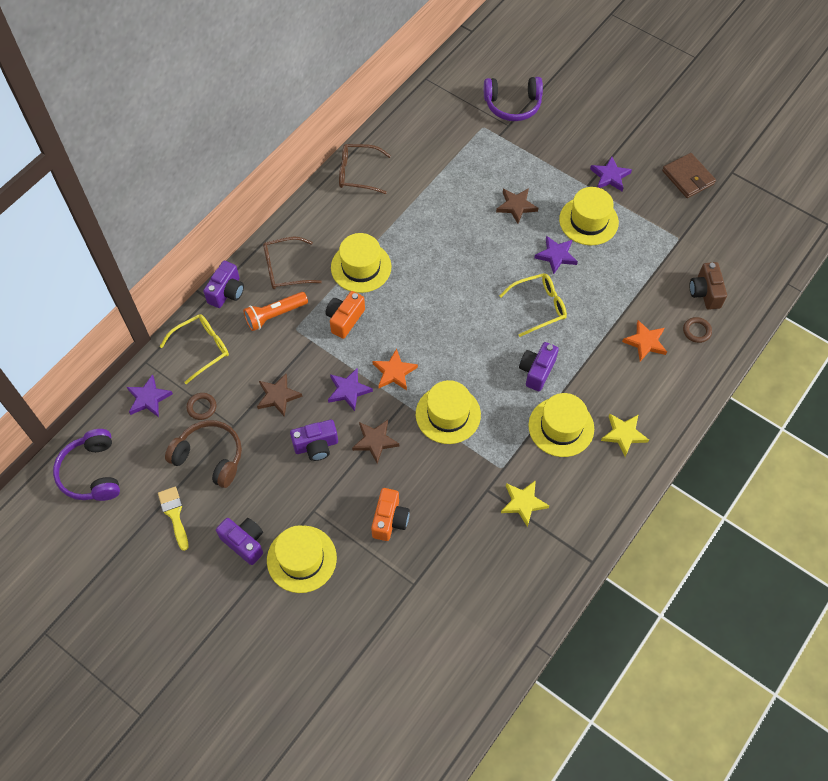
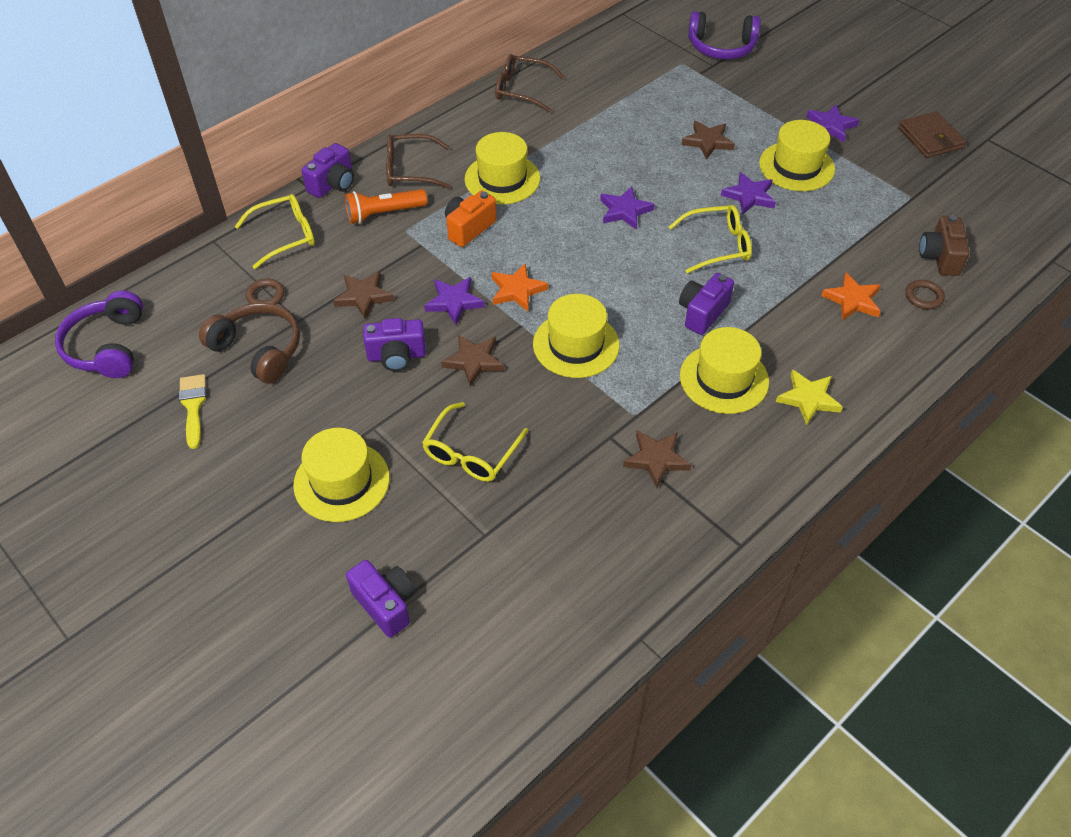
camera: 10 degrees right, 10 degrees down
purple star [127,374,173,417] -> purple star moved to [600,186,655,230]
purple camera [216,518,263,565] -> purple camera moved to [346,560,415,637]
orange camera [371,488,410,541] -> yellow glasses [422,402,528,482]
yellow star [501,480,549,527] -> brown star [623,430,691,488]

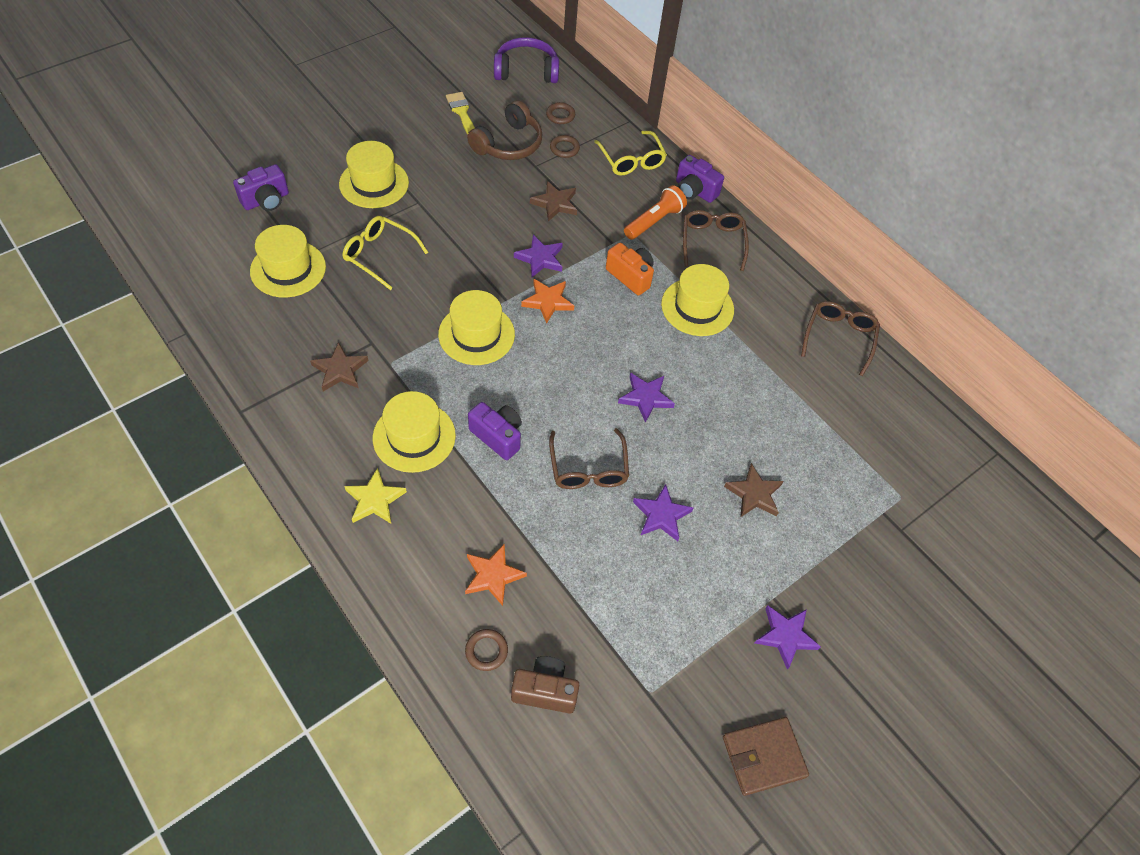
camera: 90 degrees right, 5 degrees up
yellow brush [179,374,207,449] -> yellow brush turned 105 degrees counterclockwise [446,92,475,135]
orange flashlight [345,189,427,224] -> orange flashlight turned 60 degrees clockwise [624,185,687,240]
purple camera [363,318,426,371] -> none
brown star [441,335,504,387] -> none
yellow glasses [669,205,752,273] -> brown glasses [549,428,629,489]
purple headphones [688,11,761,59] -> none
yellow hat [759,120,835,191] -> yellow hat moved to [250,225,326,298]
none -> brown ring [546,102,575,124]

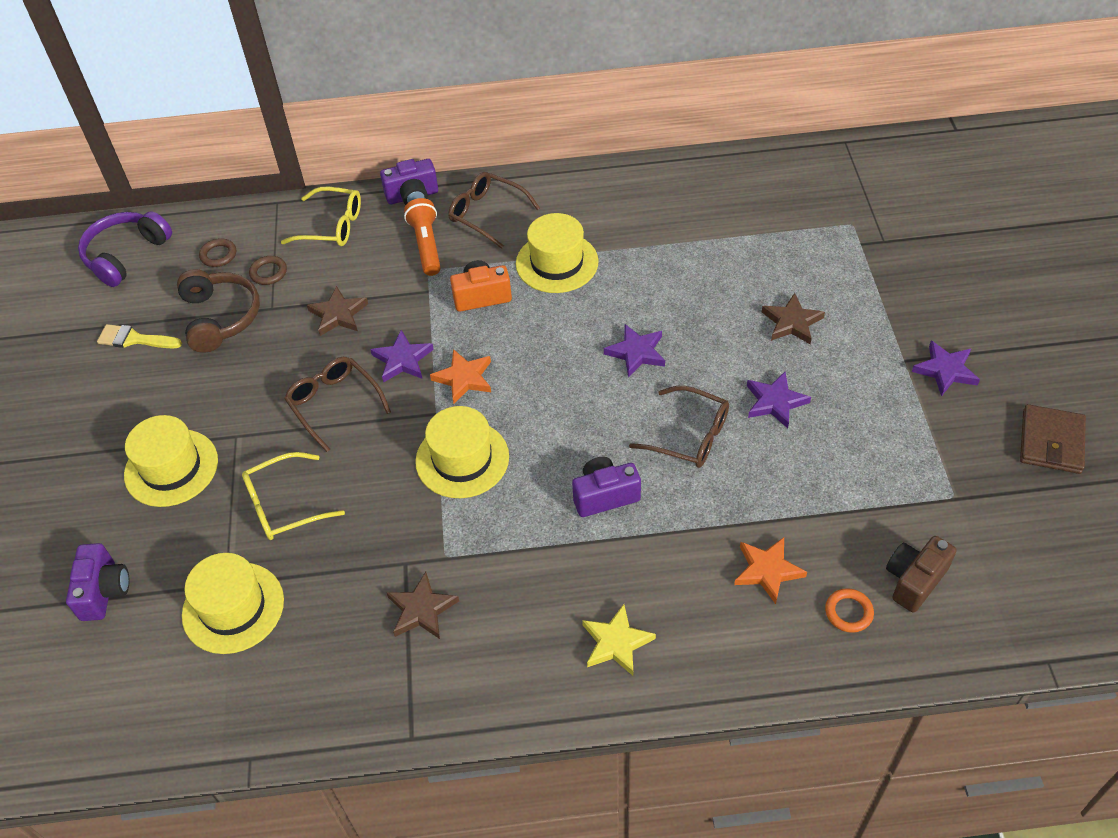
camera: 50 degrees left, 5 degrees down
yellow hat [373,391,456,473] -> none
brown ring [465,629,508,671] -> orange ring [825,588,874,633]
brown glasses [801,301,880,376] -> brown glasses moved to [284,357,391,452]

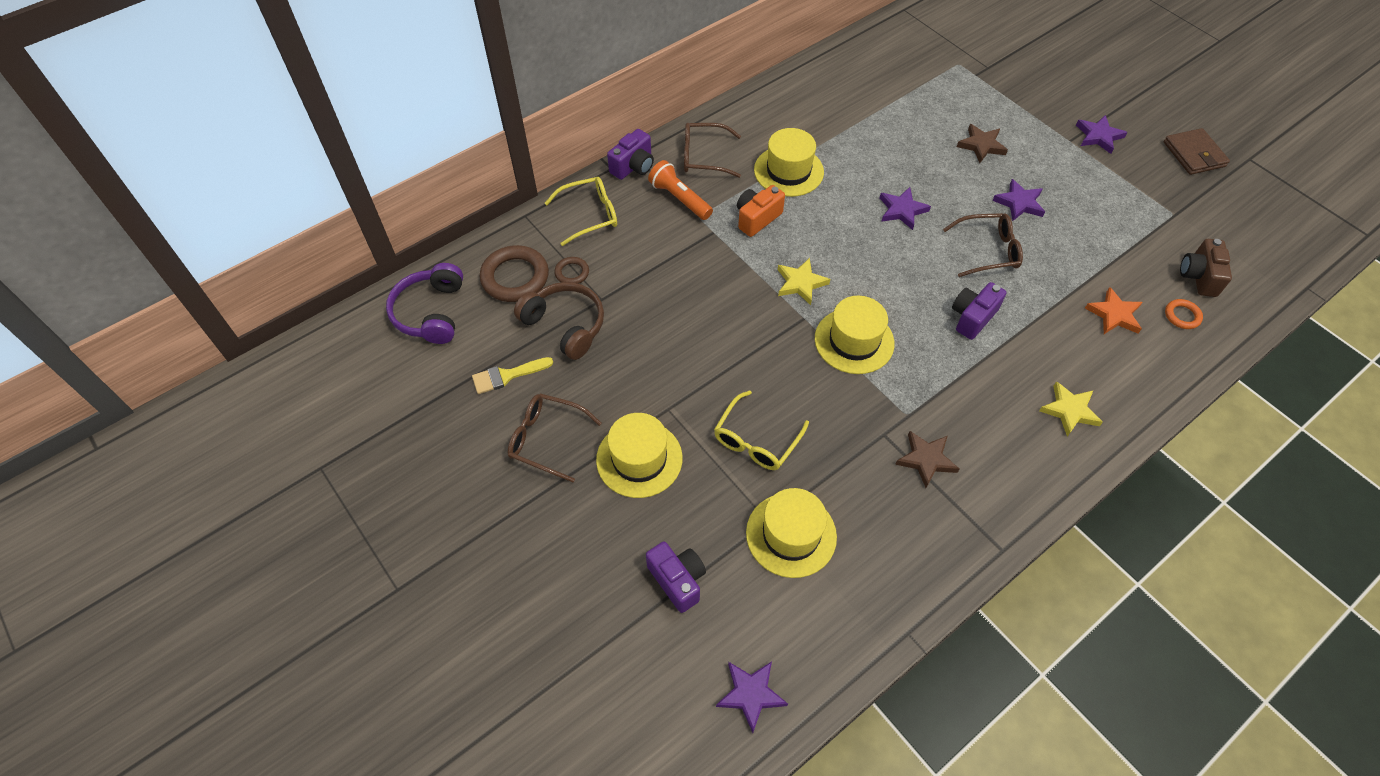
camera: 35 degrees left, 5 degrees up
brown ring [199,238,236,267] -> brown ring [480,245,549,302], size x1.97
brown glasses [284,357,391,452] -> brown glasses moved to [507,393,602,482]
brown star [307,286,368,336] -> none
purple star [370,330,434,383] -> purple star moved to [716,661,788,733]
orange star [430,349,491,403] -> yellow star [778,258,830,305]

